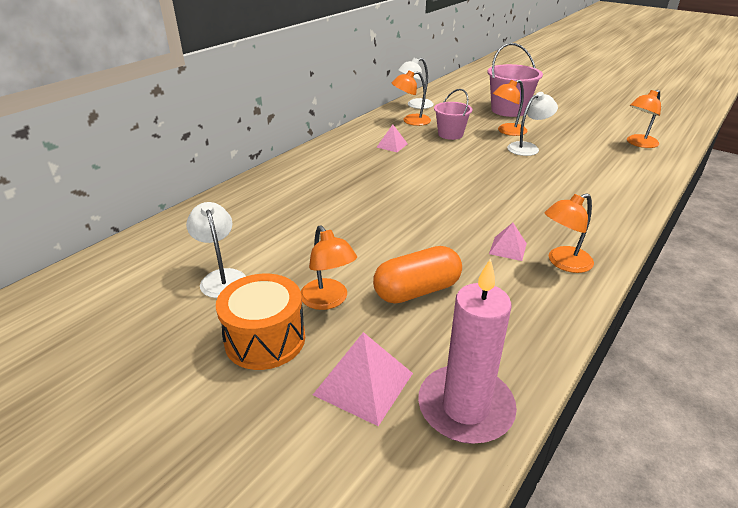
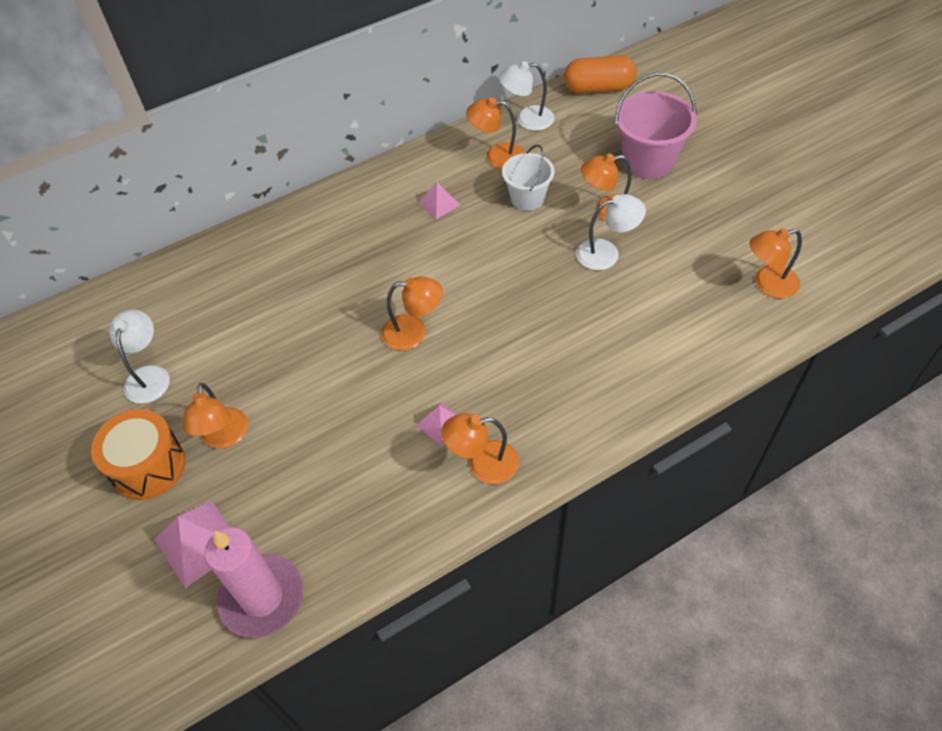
camera: 25 degrees right, 20 degrees up
orange capsule [373,246,462,304] -> orange capsule moved to [564,55,637,94]
pink bucket [434,89,473,140] -> white bucket [502,144,554,211]
none -> orange lamp [381,276,443,351]

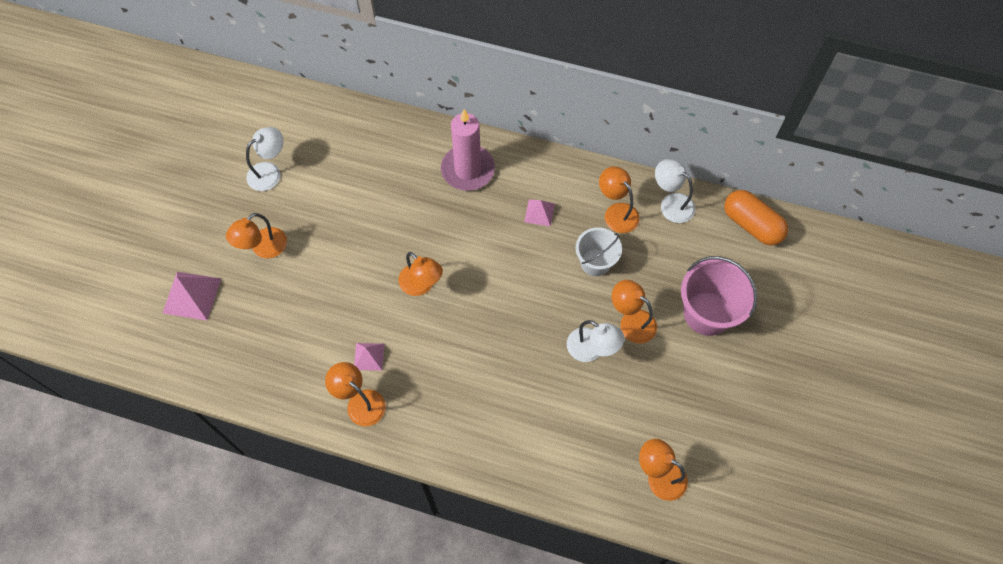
camera: 45 degrees right, 10 degrees up
orange drum [91,409,186,500] -> none
pink candle [204,527,303,638] -> pink candle moved to [441,109,495,191]

